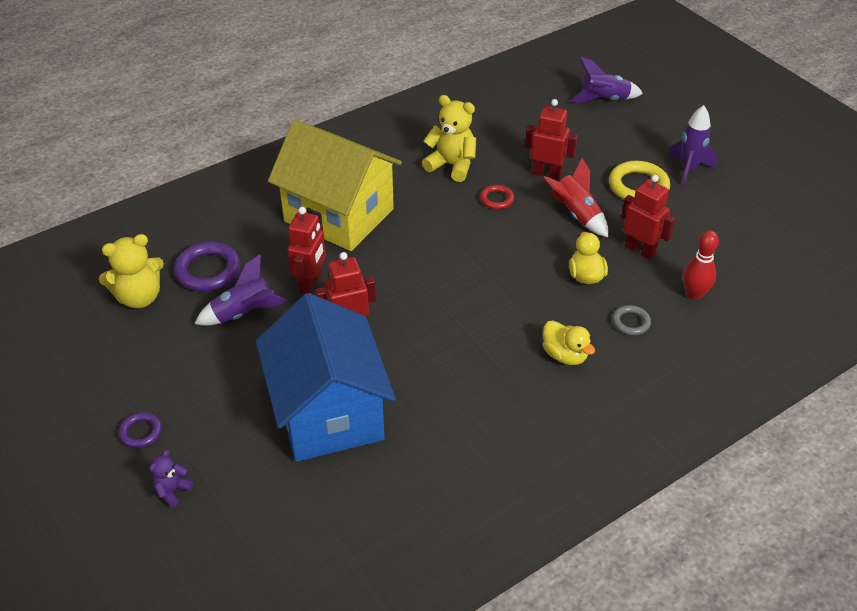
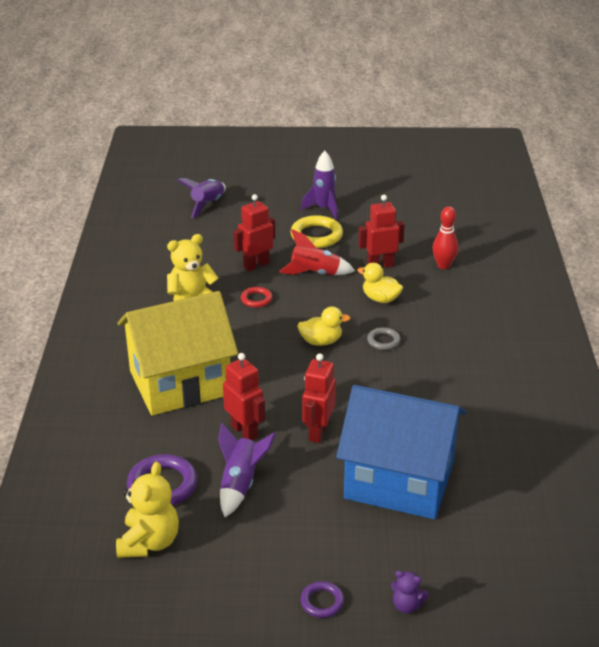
camera: 55 degrees left, 10 degrees down
purple teddy bear [149,450,193,508] -> purple teddy bear turned 45 degrees counterclockwise [391,571,429,613]
yellow duck [543,320,595,365] -> yellow duck moved to [297,306,350,346]
grey ring [612,305,651,335] -> grey ring moved to [367,327,401,350]

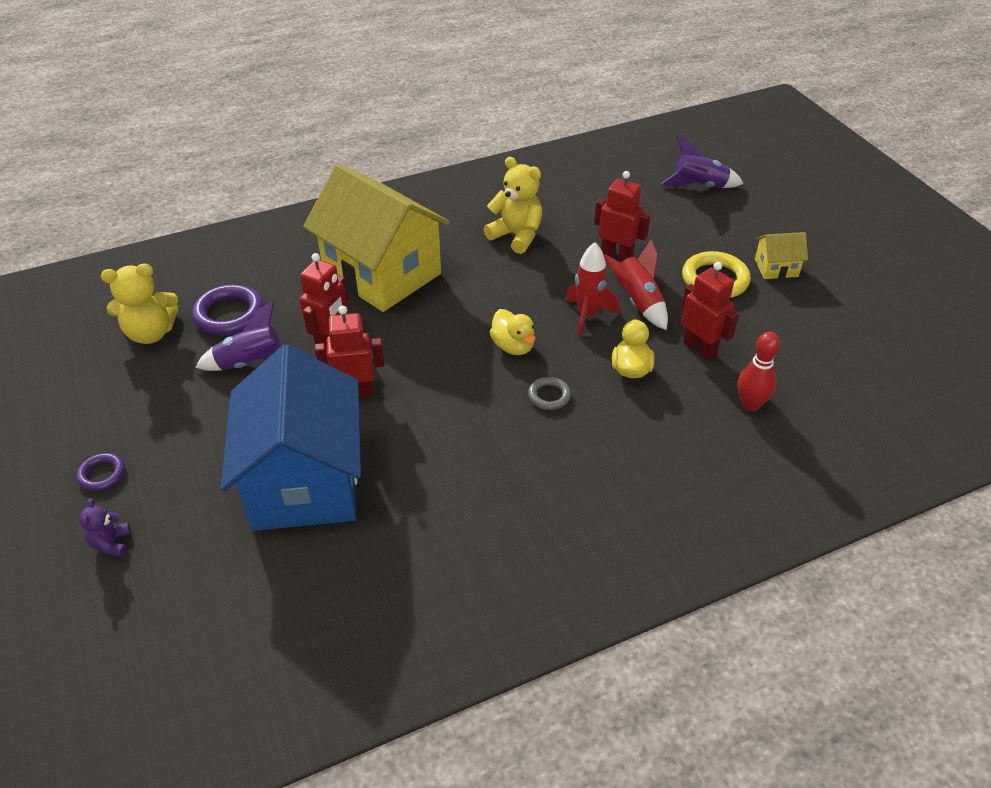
camera: 65 degrees right, 10 degrees up
red ring [241,287,272,308] -> none
purple rocket [301,151,338,220] -> yellow house [755,232,808,279]
none -> red rocket [565,242,620,337]

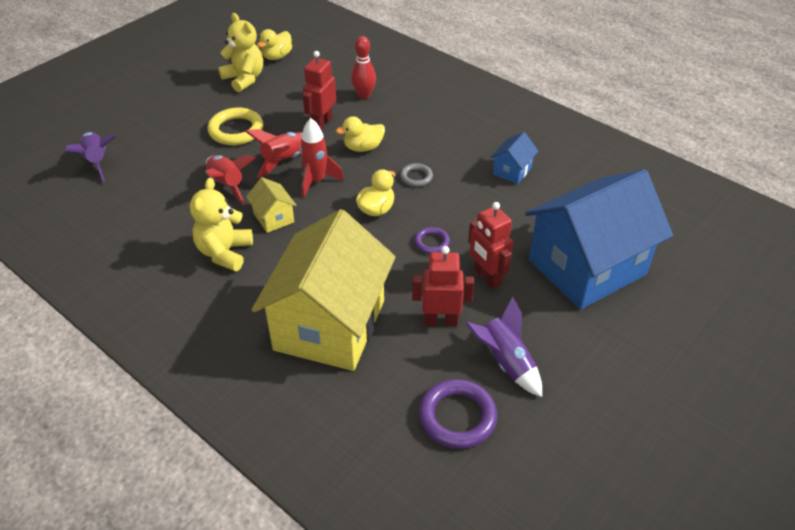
camera: 115 degrees left, 0 degrees up
purple ring [76,453,125,491] -> purple ring moved to [414,227,450,254]
purple teddy bear [79,498,131,557] -> none
yellow teddy bear [101,264,178,344] -> yellow teddy bear moved to [218,13,263,92]
red robot [594,171,651,261] -> red rocket [205,155,255,205]
yellow house [755,232,808,279] -> yellow house moved to [246,177,297,233]
none -> yellow duck [257,29,292,60]
none -> blue house [490,132,538,184]

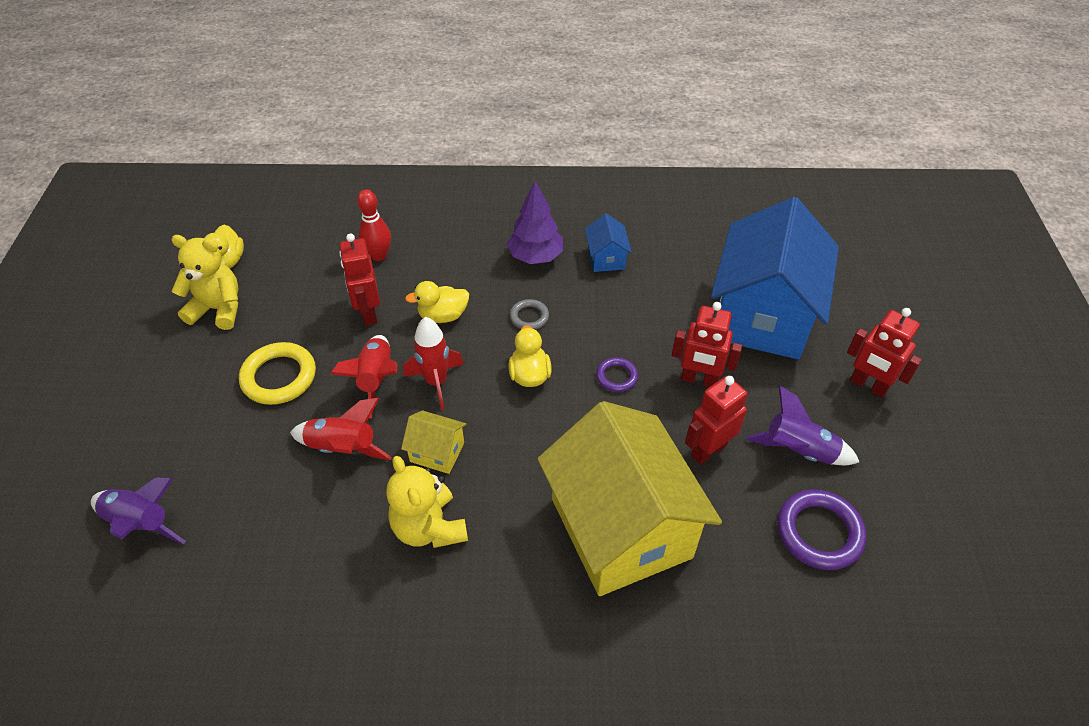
camera: 40 degrees left, 5 degrees up
yellow duck [336,116,385,152] -> yellow duck turned 45 degrees clockwise [405,281,469,323]
none -> purple tree [507,181,563,264]
none -> red robot [847,308,922,398]

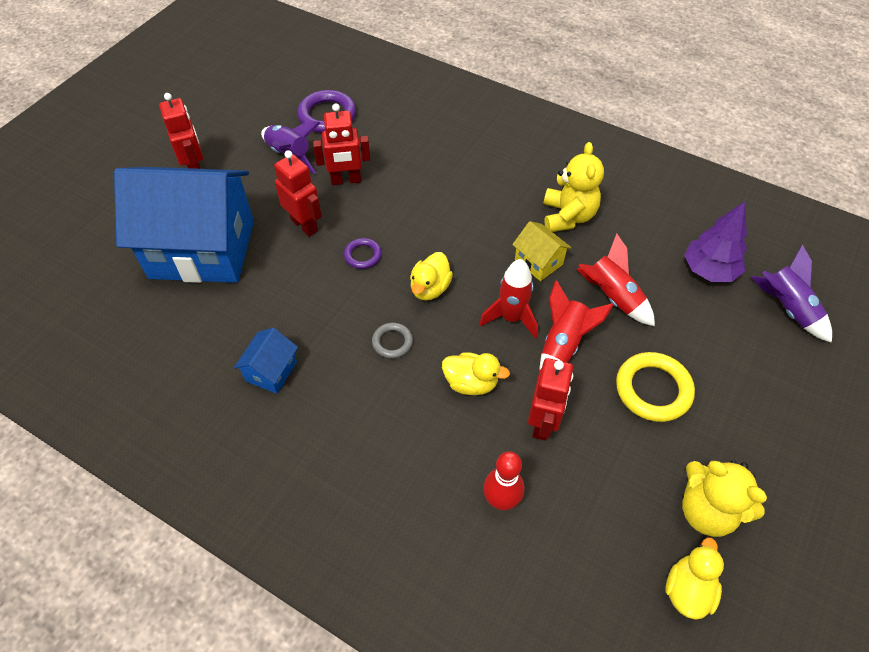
camera: 150 degrees left, 5 degrees up
purple tree [507,181,563,264] -> purple tree moved to [684,202,747,282]
yellow house [538,401,722,596] -> none
blue house [711,197,839,359] -> blue house turned 45 degrees clockwise [114,167,254,283]

